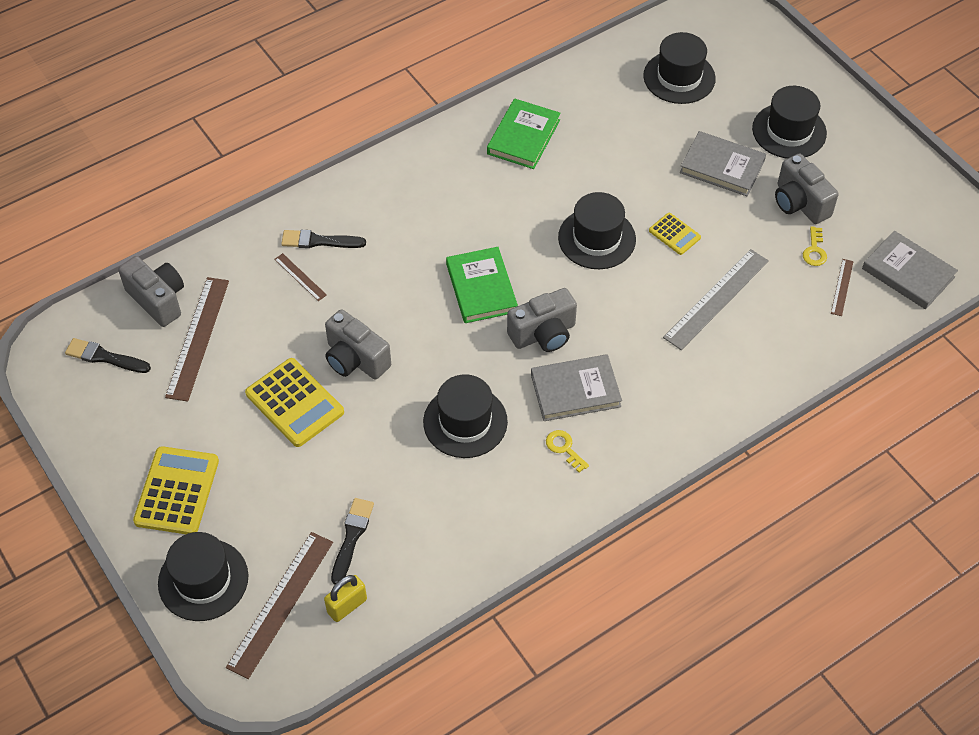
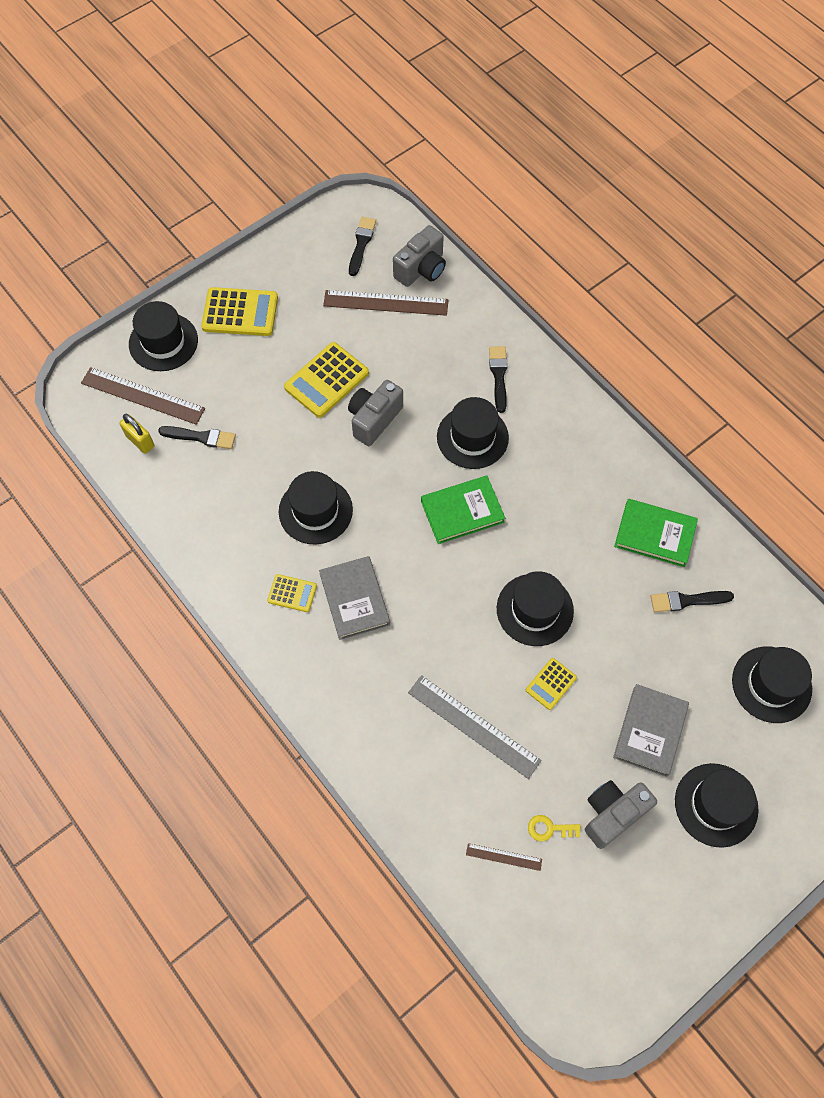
camera: 85 degrees right, 10 degrees up
brown ruler [274,253,327,301] -> none
grey camera [507,288,577,352] -> none
yellow key [546,430,589,473] -> yellow calculator [267,574,317,612]
grey book [862,231,958,309] -> none
none -> black hat [437,397,509,469]
none -> black brush [651,591,734,612]

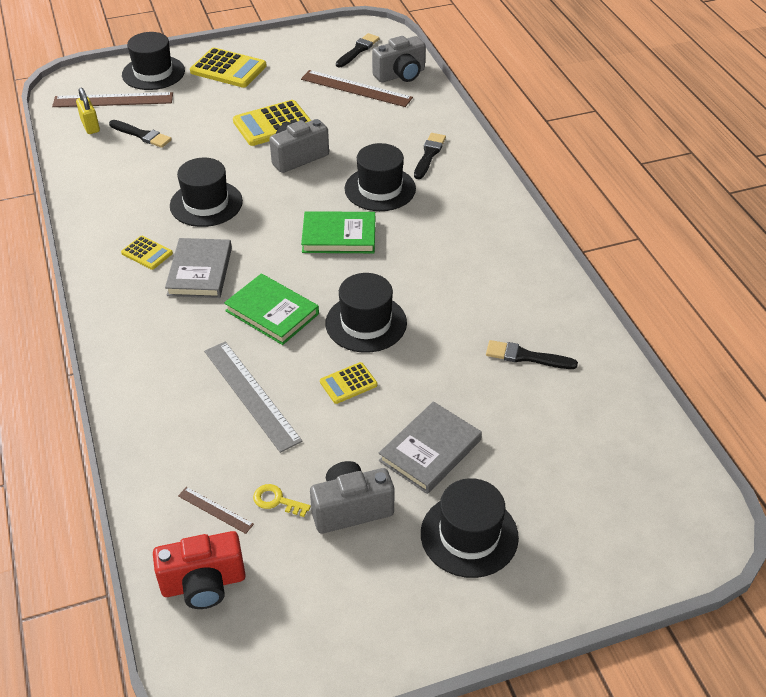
camera: 20 degrees right, 20 degrees down
brown ruler [81,367,205,425] -> brown ruler turned 45 degrees counterclockwise [52,92,173,107]
green book [614,499,698,567] -> green book moved to [224,273,319,345]
black hat [732,646,812,723] -> none
none -> red camera [153,531,246,609]

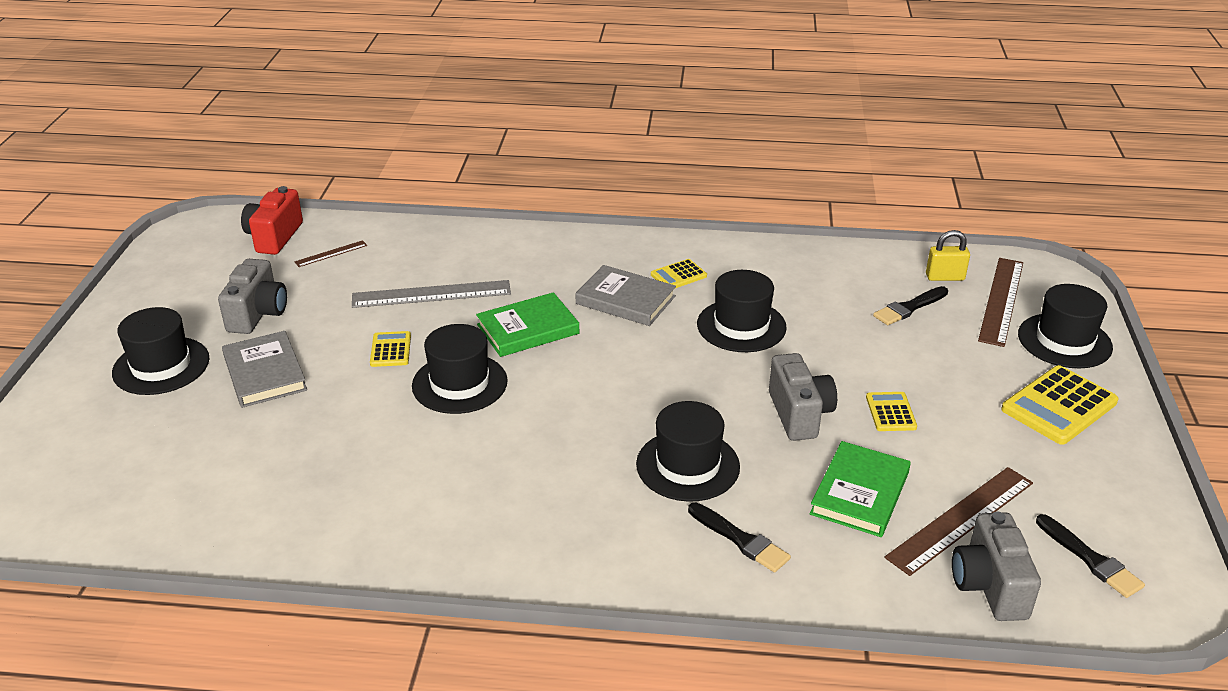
camera: 115 degrees right, 10 degrees down
yellow calculator [233,100,311,146] -> yellow calculator [866,392,917,431], size x0.55
yellow key [253,484,311,517] -> none
green book [301,211,375,253] -> green book moved to [810,441,911,537]
black brush [486,340,578,369] -> none

